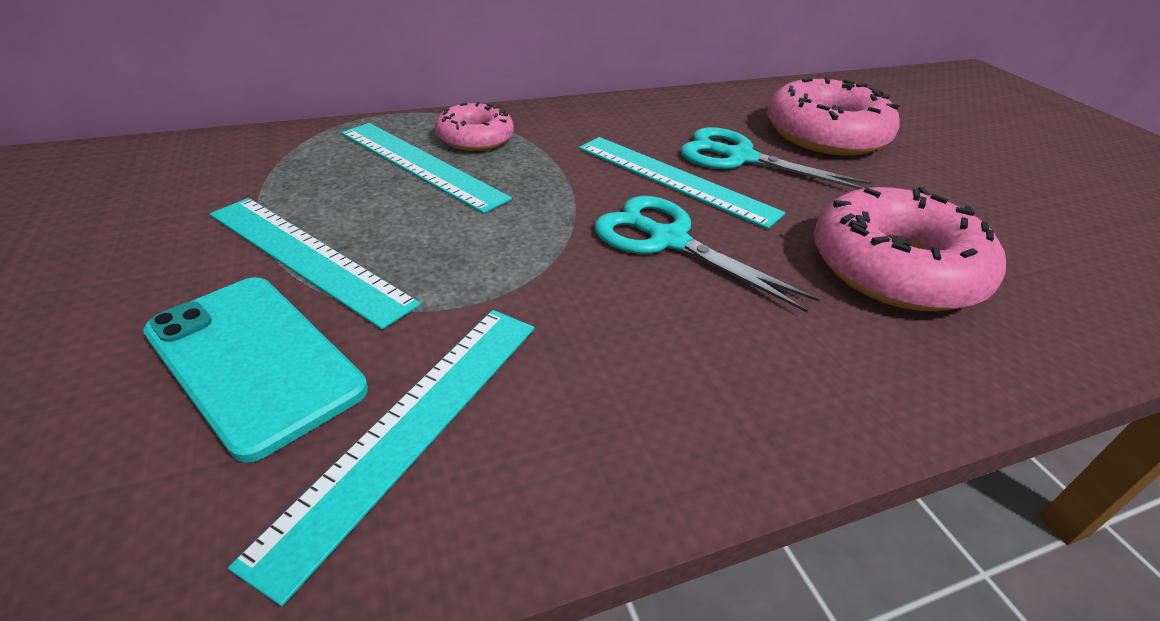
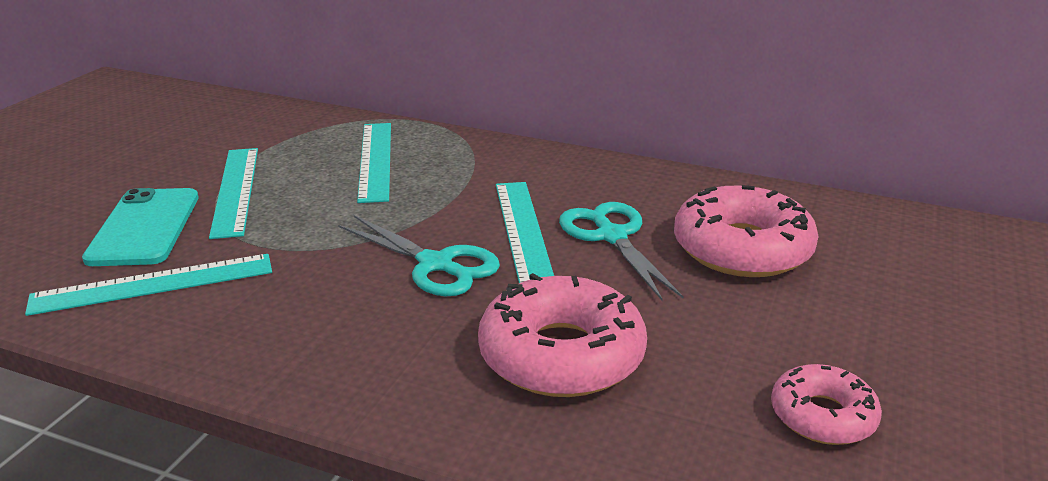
camera: 45 degrees right, 10 degrees down
pink donut [435,102,514,151] -> pink donut moved to [771,364,882,445]
turquoise scissors [594,196,820,313] -> turquoise scissors turned 135 degrees clockwise [338,215,500,296]

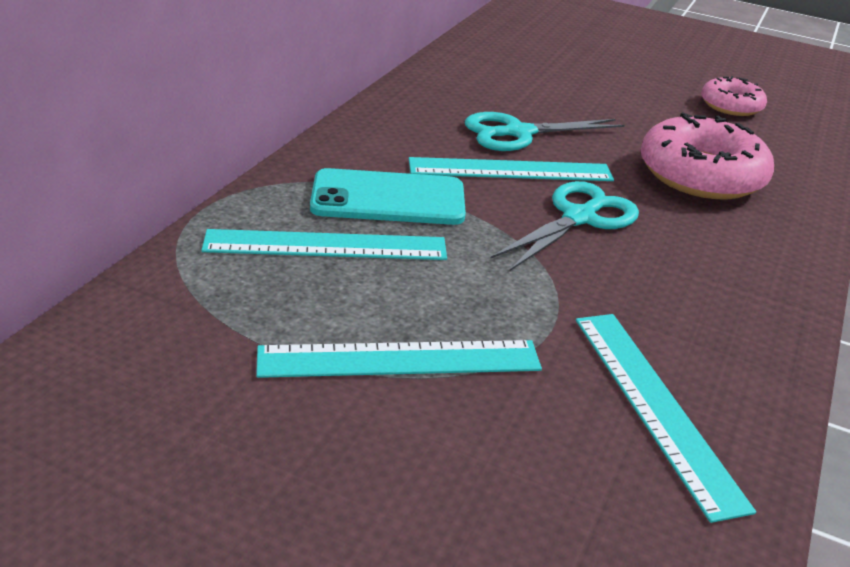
camera: 90 degrees left, 5 degrees up
turquoise phone [82,188,199,266] -> turquoise phone moved to [310,168,466,225]
pink donut [674,185,819,277] -> none

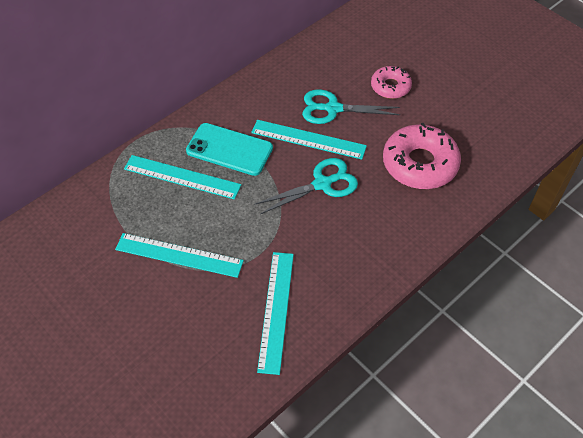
camera: 25 degrees right, 20 degrees up
pink donut [701,76,767,116] -> pink donut moved to [371,66,412,99]

